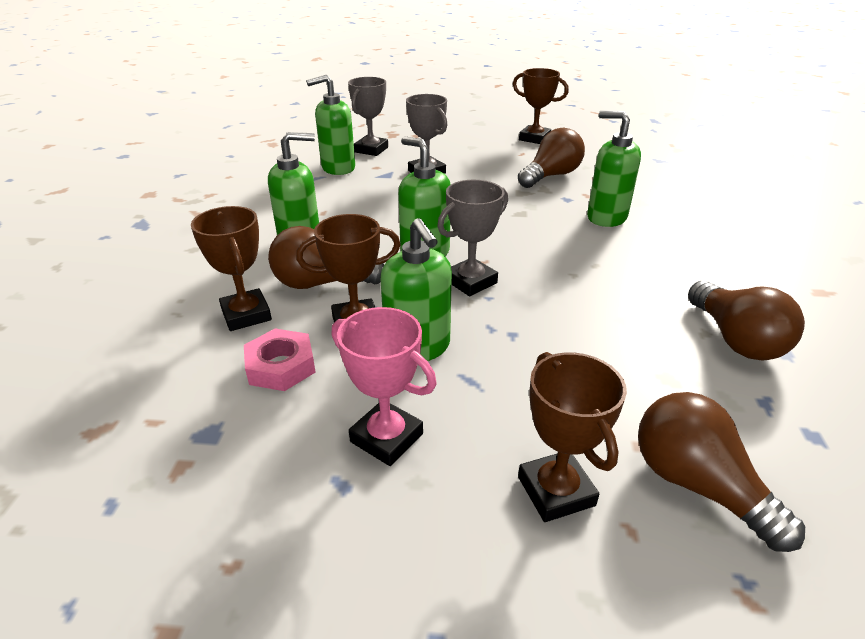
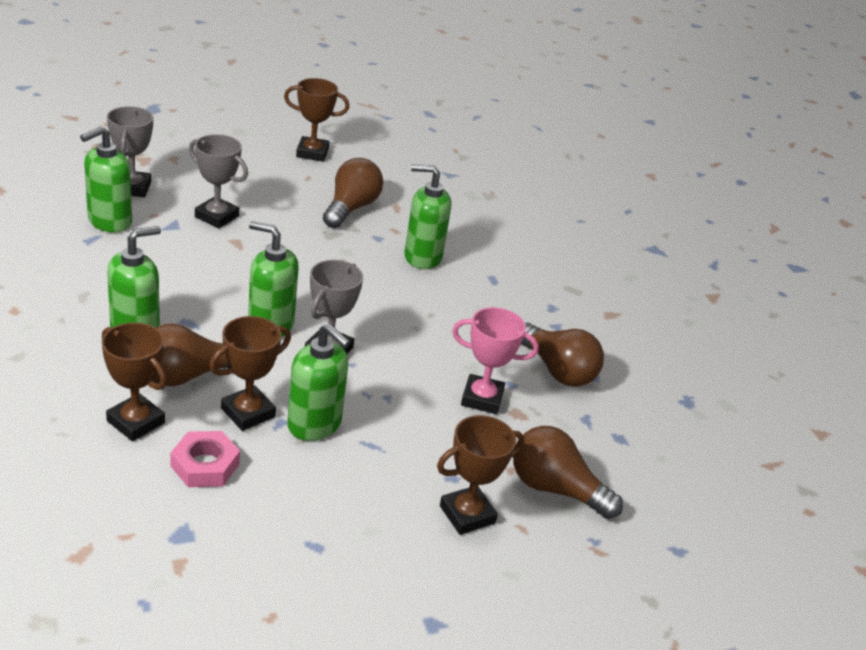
camera: 30 degrees left, 0 degrees up
pink trophy [332,307,437,466] -> pink trophy moved to [452,307,539,414]
brown trophy [518,352,627,522] -> brown trophy turned 75 degrees counterclockwise [437,415,524,535]

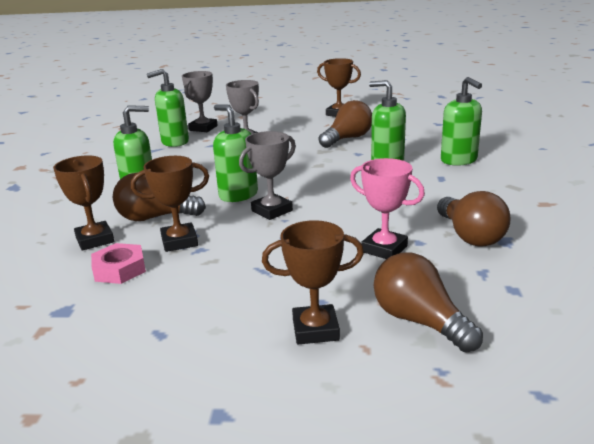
camera: 30 degrees right, 10 degrees down
green soap dispenser [287,324,350,441] -> green soap dispenser moved to [441,77,482,166]

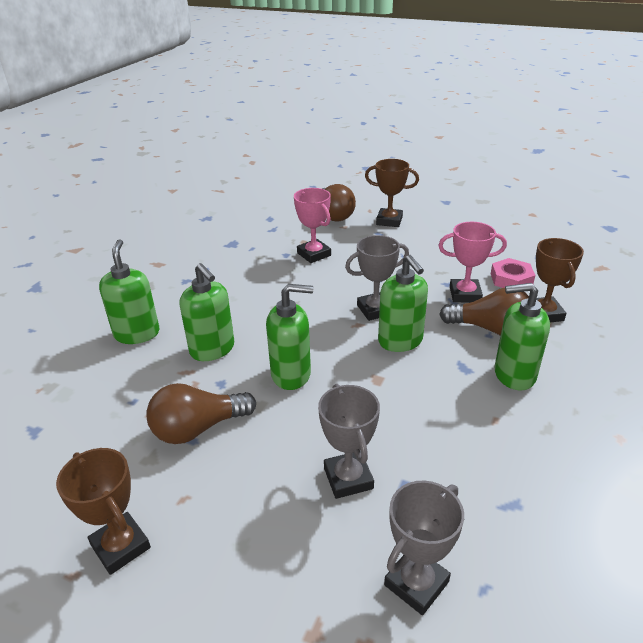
camera: 160 degrees left, 10 degrees up
brown trophy [131,156,209,252] -> pink trophy [438,222,507,302]
green soap dispenser [147,69,189,147] -> green soap dispenser moved to [266,284,313,390]
brown light bulb [437,191,510,247] -> none

